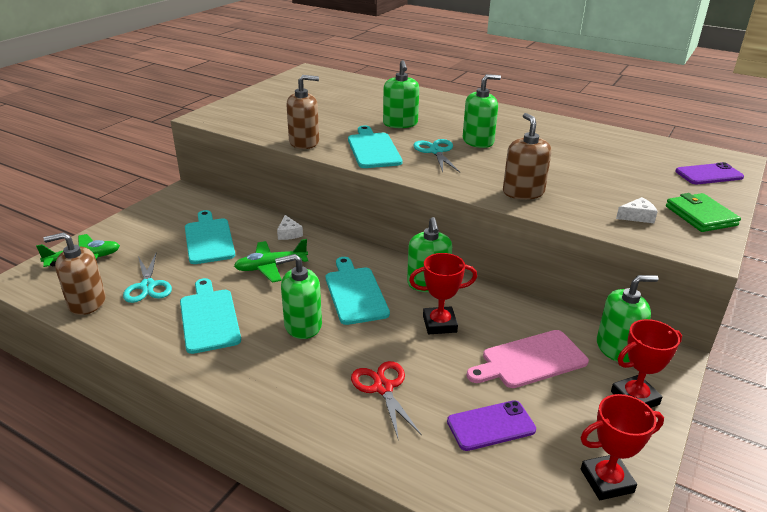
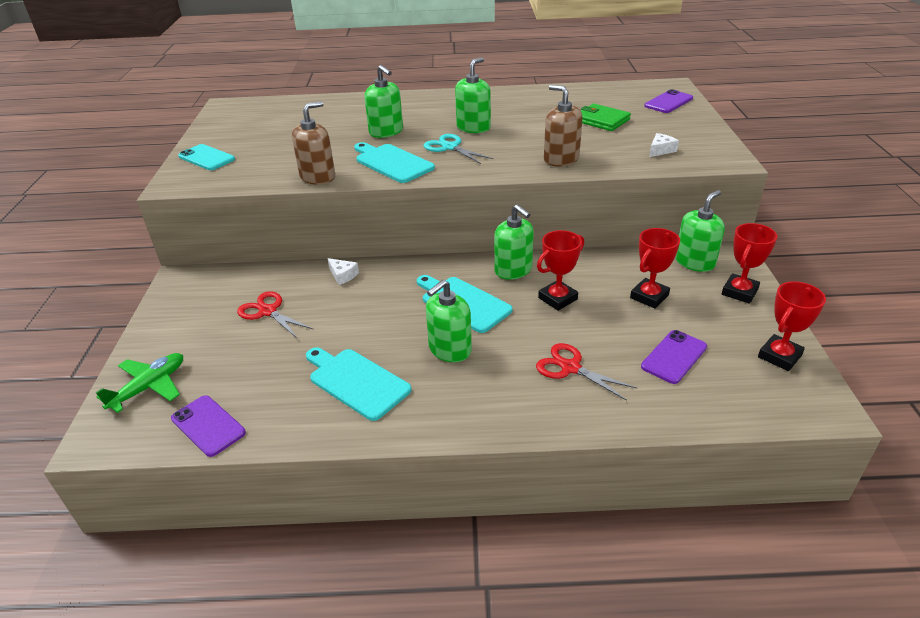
camera: 30 degrees left, 5 degrees up
brown soap dispenser [43,232,106,315] -> purple phone [171,395,246,457]
turquoise scissors [123,252,172,303] -> none
turquoise cutting board [185,210,235,264] -> red scissors [237,291,313,338]
green plane [234,239,308,283] -> none
pink cutting board [467,330,589,388] -> red trophy [630,228,680,309]
green wallet [666,193,741,232] -> green wallet moved to [581,104,631,131]
none -> turquoise phone [178,144,235,170]

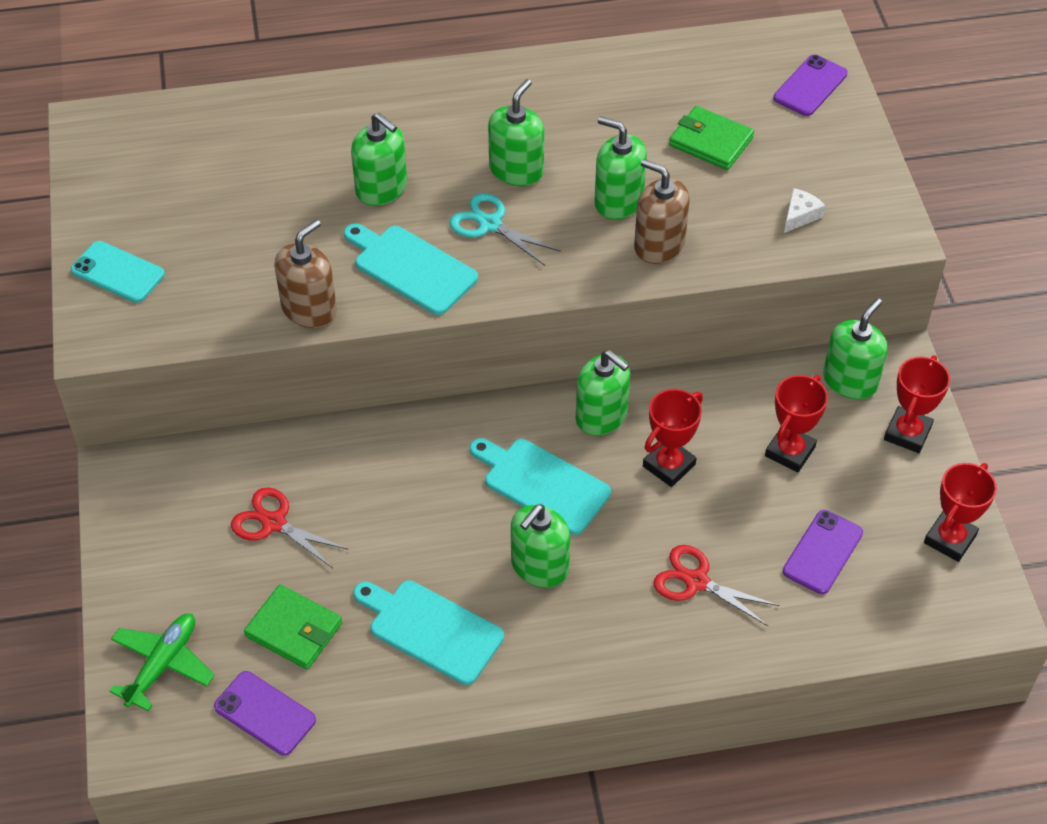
camera: 10 degrees left, 15 degrees up
white cheese [327,258,359,285] -> none
none -> green wallet [244,585,342,669]
none -> green soap dispenser [594,116,647,220]

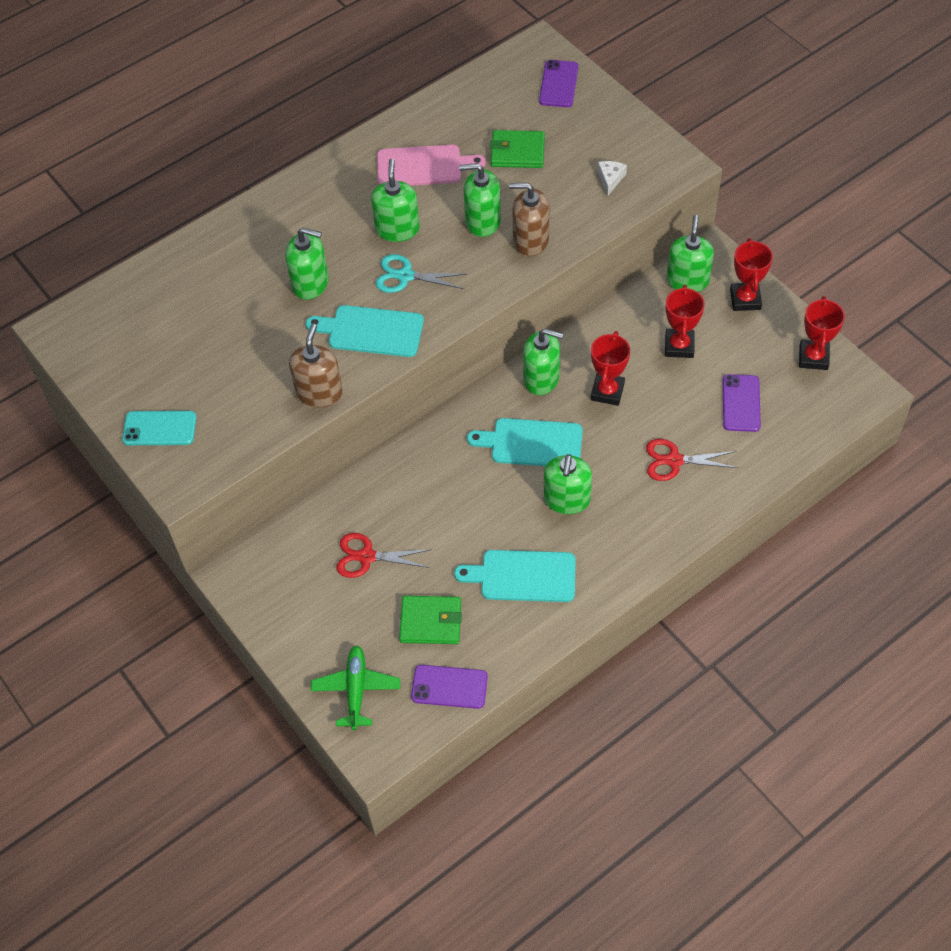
camera: 25 degrees left, 5 degrees up
none -> pink cutting board [377,144,486,186]

